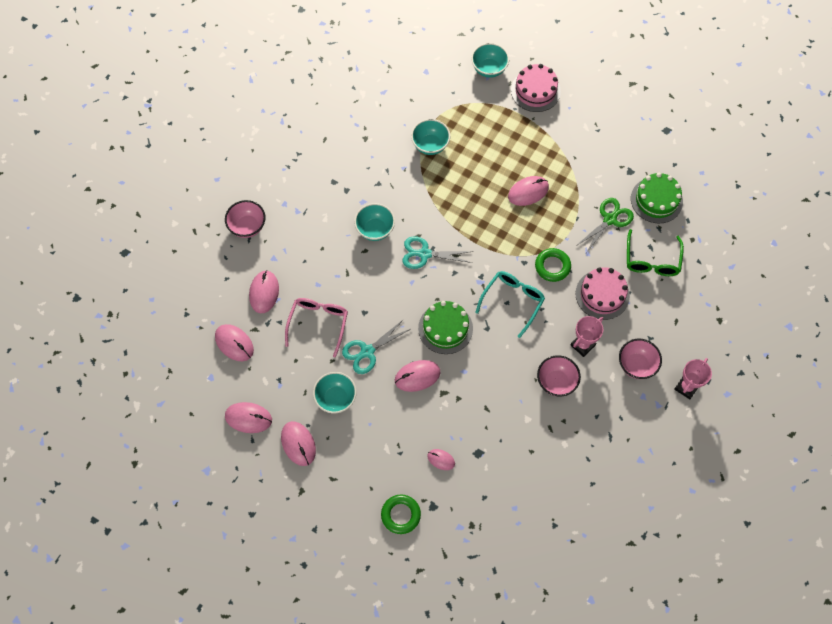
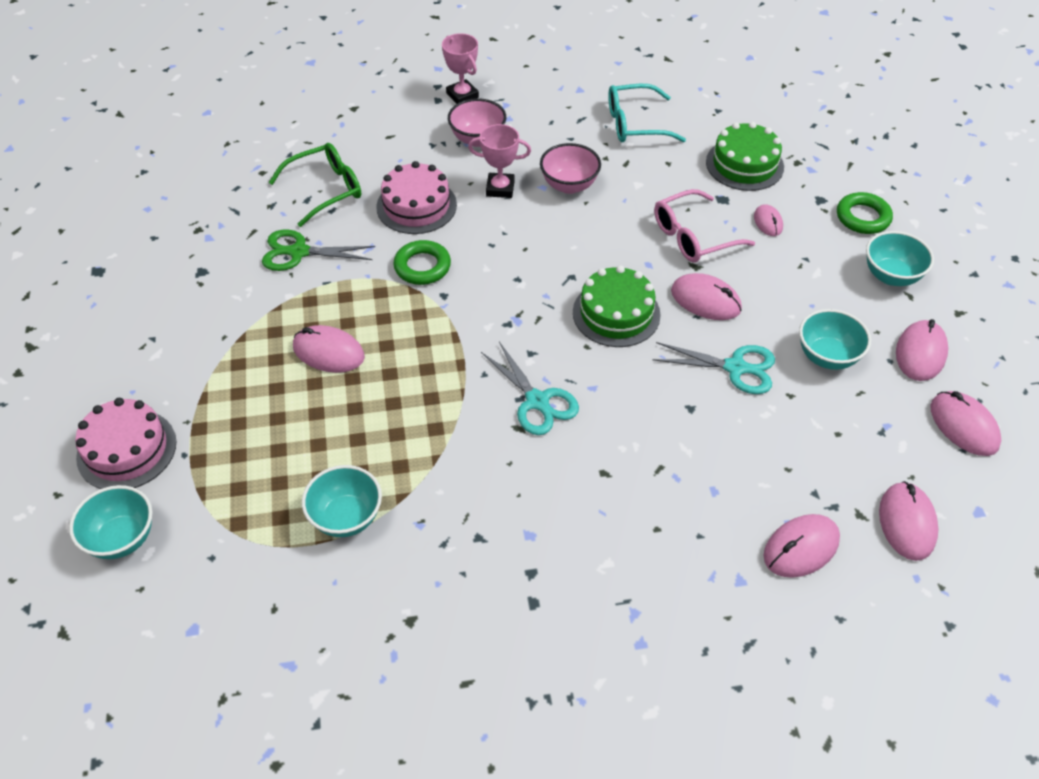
camera: 130 degrees left, 15 degrees down
pink bowl [225,200,266,238] -> none
pink glasses [285,298,348,357] -> pink glasses moved to [654,189,755,262]
turquoise bowl [354,203,395,241] -> turquoise bowl moved to [866,231,934,286]
turquoise glasses [475,271,545,338] -> turquoise glasses moved to [608,84,686,142]
green cake [631,173,683,223] -> green cake moved to [706,122,784,191]
pink trophy [674,358,712,399] -> pink trophy turned 60 degrees clockwise [442,33,479,104]

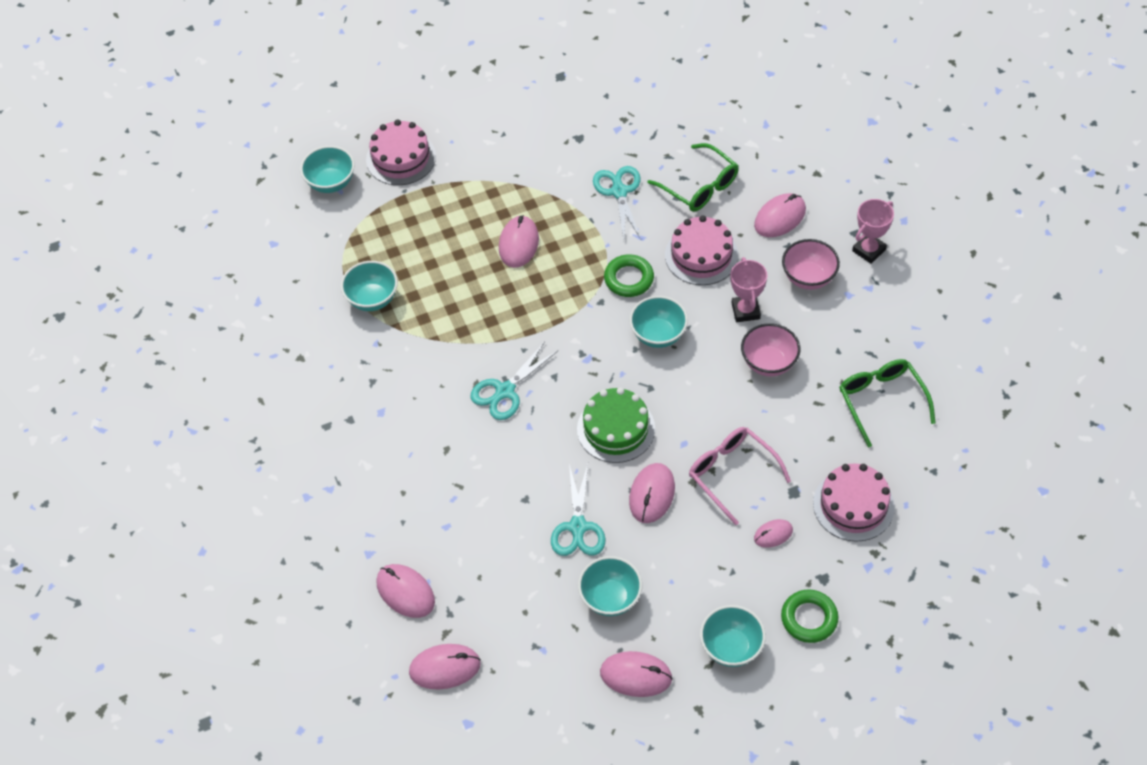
camera: 80 degrees right, 5 degrees up
green scissors [262,230,375,271] -> turquoise scissors [593,166,641,240]
turquoise glasses [608,84,686,142] -> green glasses [839,359,936,447]
green cake [706,122,784,191] -> pink cake [813,463,895,542]
pink mouse [930,391,1001,456] -> pink mouse moved to [754,193,806,237]
none -> turquoise bowl [630,296,688,348]

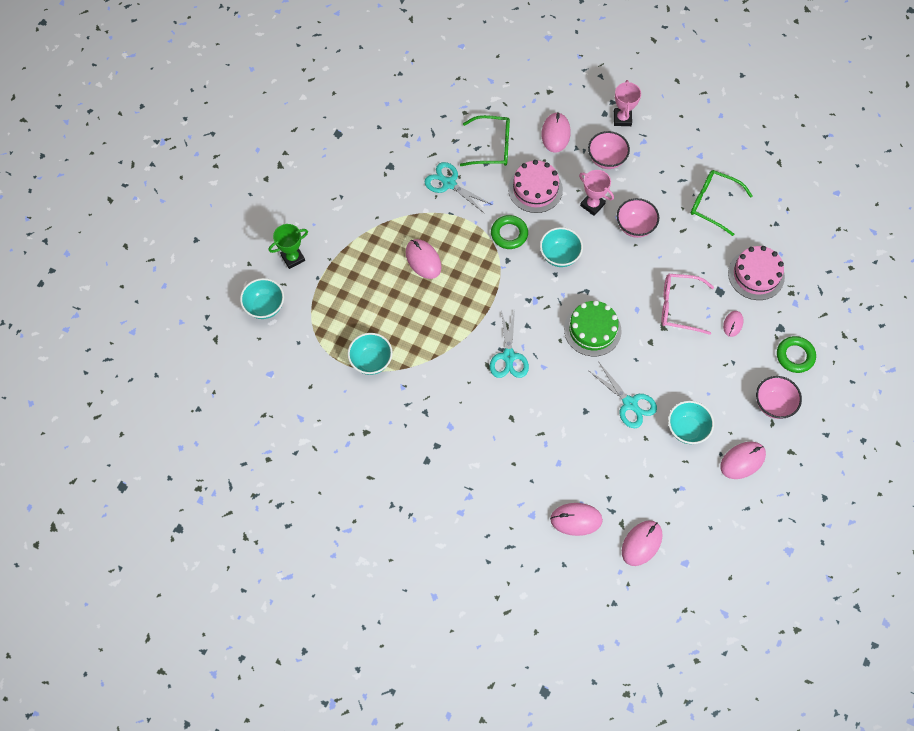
camera: 45 degrees left, 10 degrees up
pink cake [366,120,436,185] -> green trophy [269,224,308,269]
pink mouse [629,463,675,523] -> none
turquoise bowl [700,605,766,667] -> pink bowl [756,376,802,419]

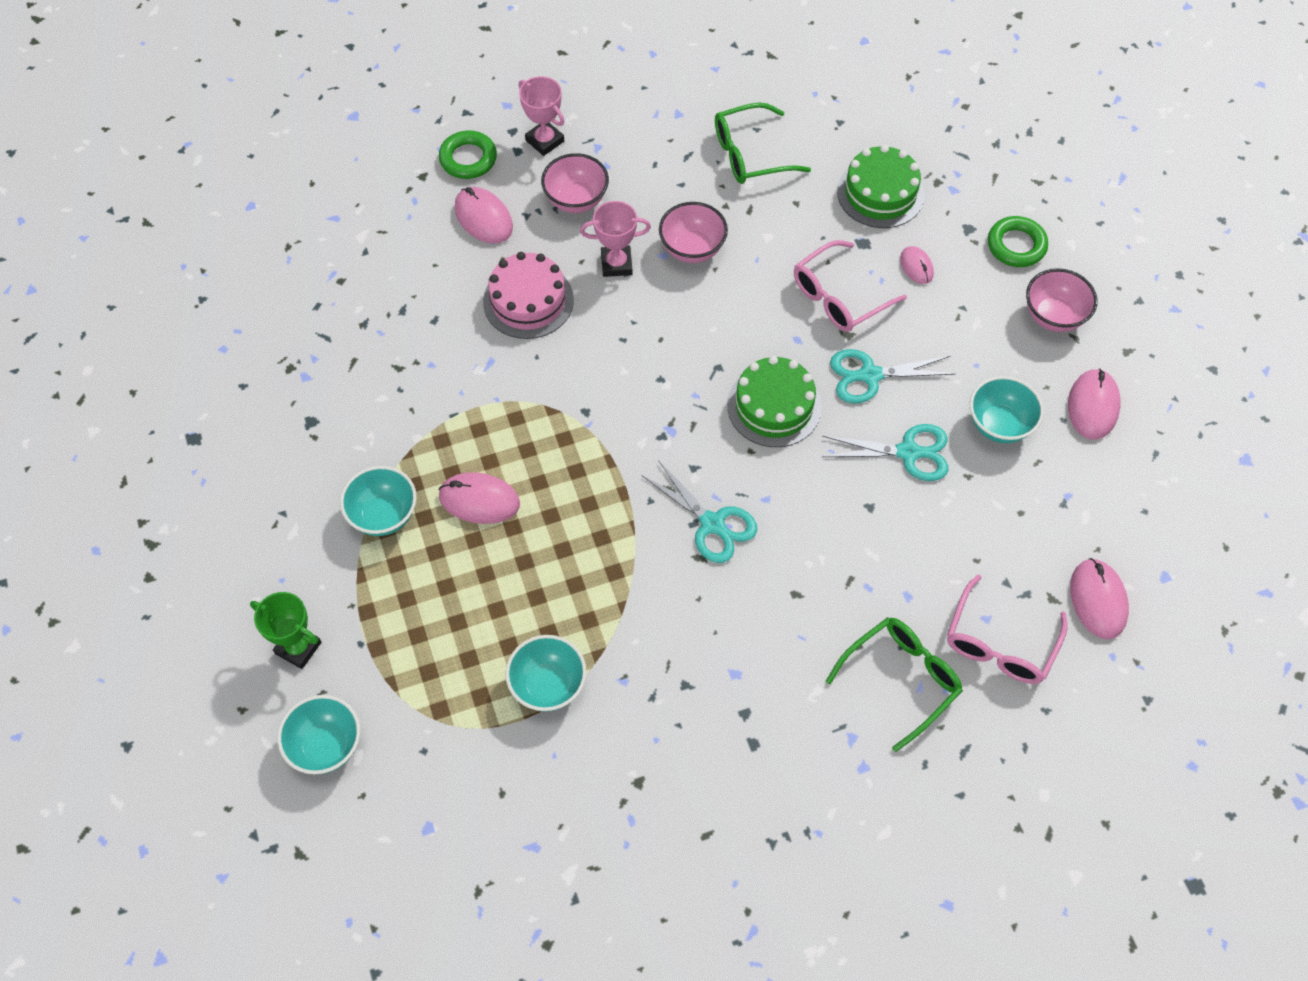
camera: 45 degrees left, 5 degrees down
green trophy [269,224,308,269] -> green trophy turned 75 degrees counterclockwise [250,592,321,669]
turquoise scissors [424,162,493,214] -> turquoise scissors moved to [830,349,956,404]
green glasses [460,115,510,166] -> green glasses moved to [826,617,963,752]
green ring [491,215,528,249] -> green ring moved to [439,130,497,179]
turquoise bowl [540,227,583,267] -> turquoise bowl moved to [340,466,417,536]
pink mouse [550,503,603,536] -> pink glasses [947,574,1068,684]
pink cake [728,246,785,300] -> green cake [837,145,924,228]

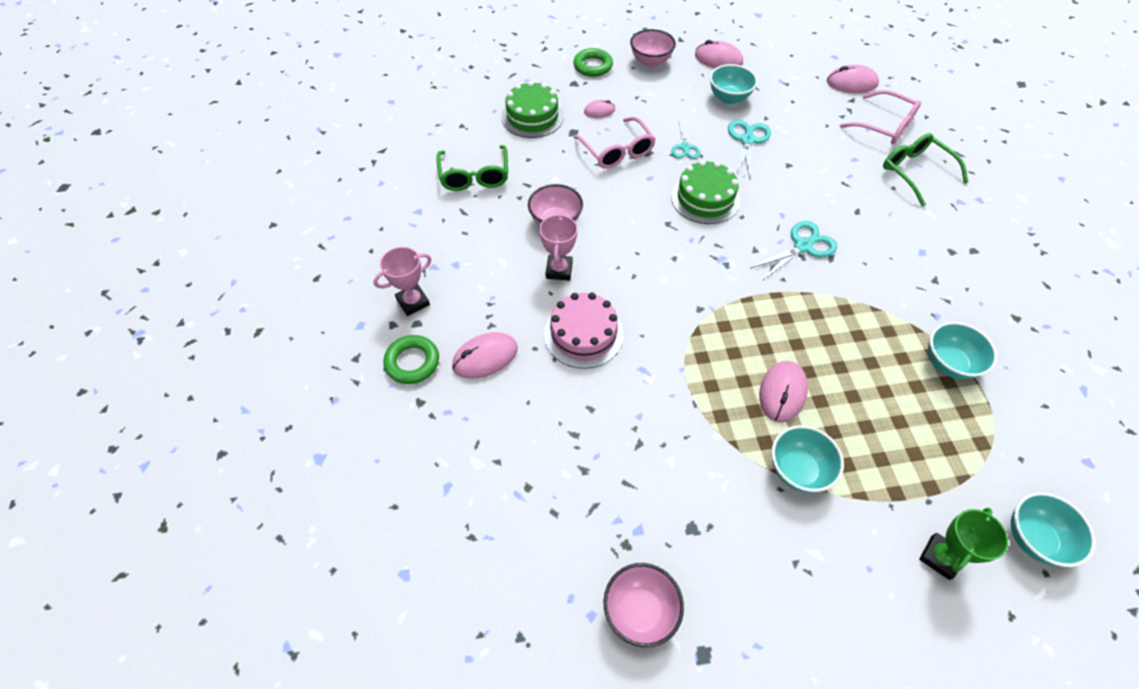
camera: 80 degrees left, 5 degrees down
pink bowl [541,153,609,213] -> pink bowl moved to [603,563,684,648]
turquoise scissors [830,349,956,404] -> turquoise scissors [671,122,700,159], size x0.66

